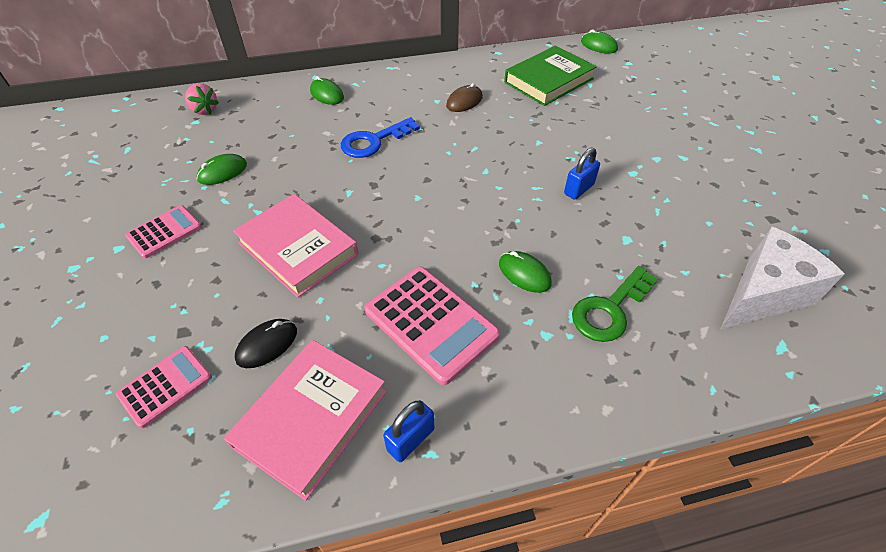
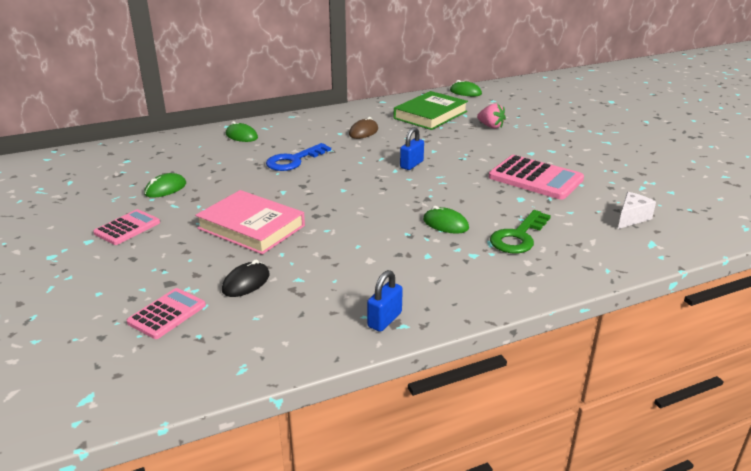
camera: 10 degrees left, 20 degrees down
pink strawberry [185,83,219,115] -> pink strawberry moved to [477,104,506,129]
pink book [224,340,387,501] -> none
pink calculator [365,267,500,385] -> pink calculator moved to [489,155,584,200]
blue padlock [564,148,600,200] -> blue padlock moved to [400,127,424,170]
white cheese [721,227,845,329] -> white cheese [618,192,656,229], size x0.52

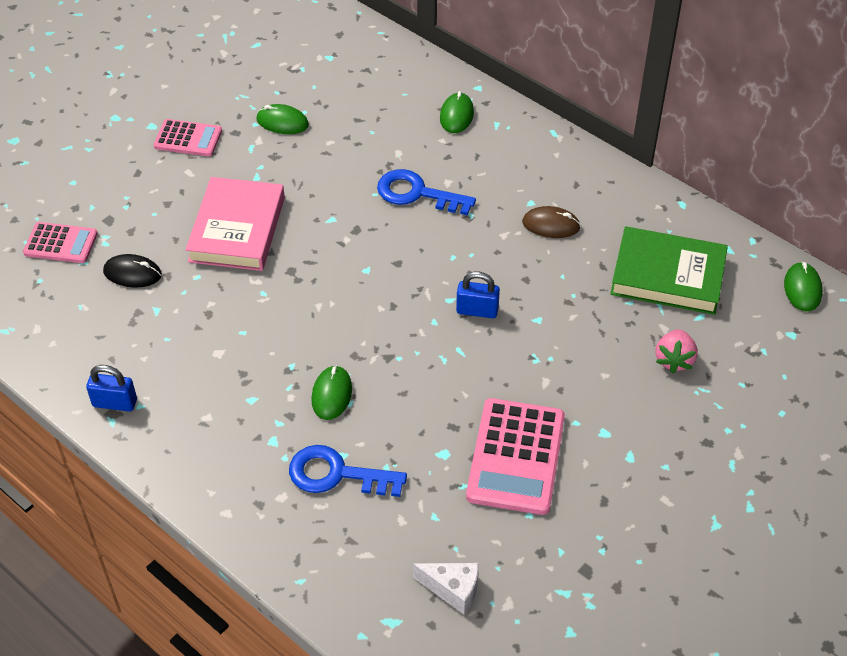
camera: 65 degrees right, 20 degrees up
green key [490,210,551,254] -> blue key [289,445,407,497]

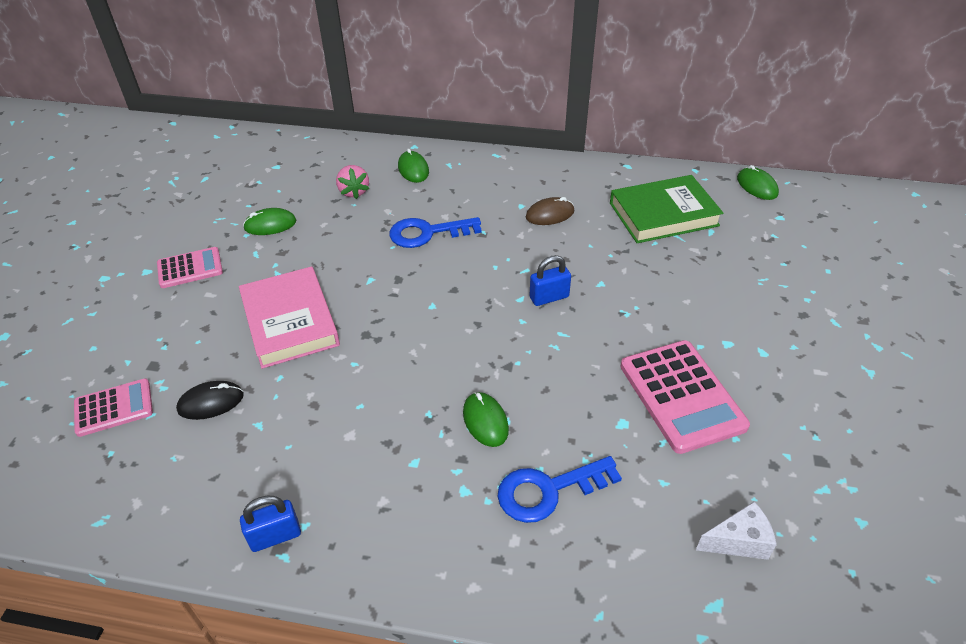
camera: 30 degrees left, 5 degrees down
pink strawberry [656,329,698,374] -> pink strawberry moved to [336,165,369,199]

